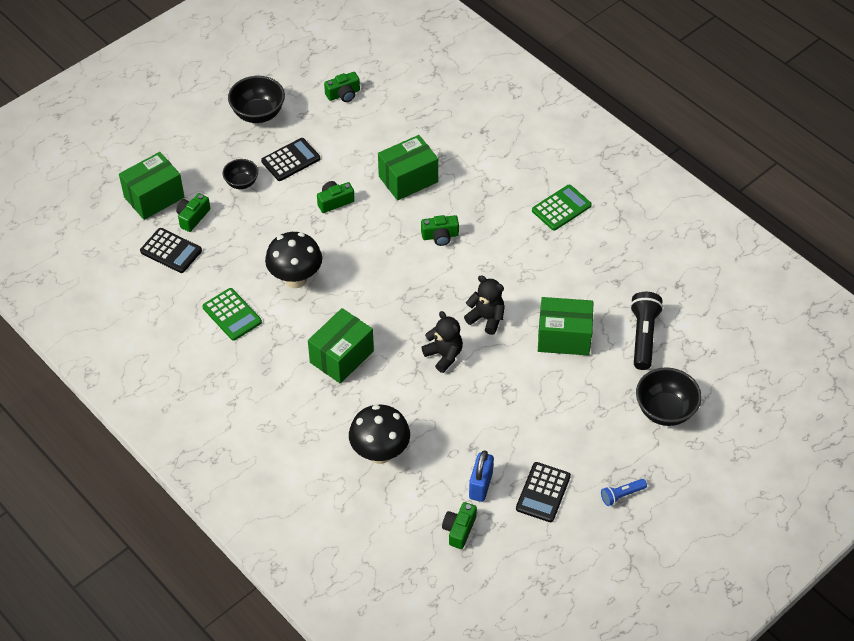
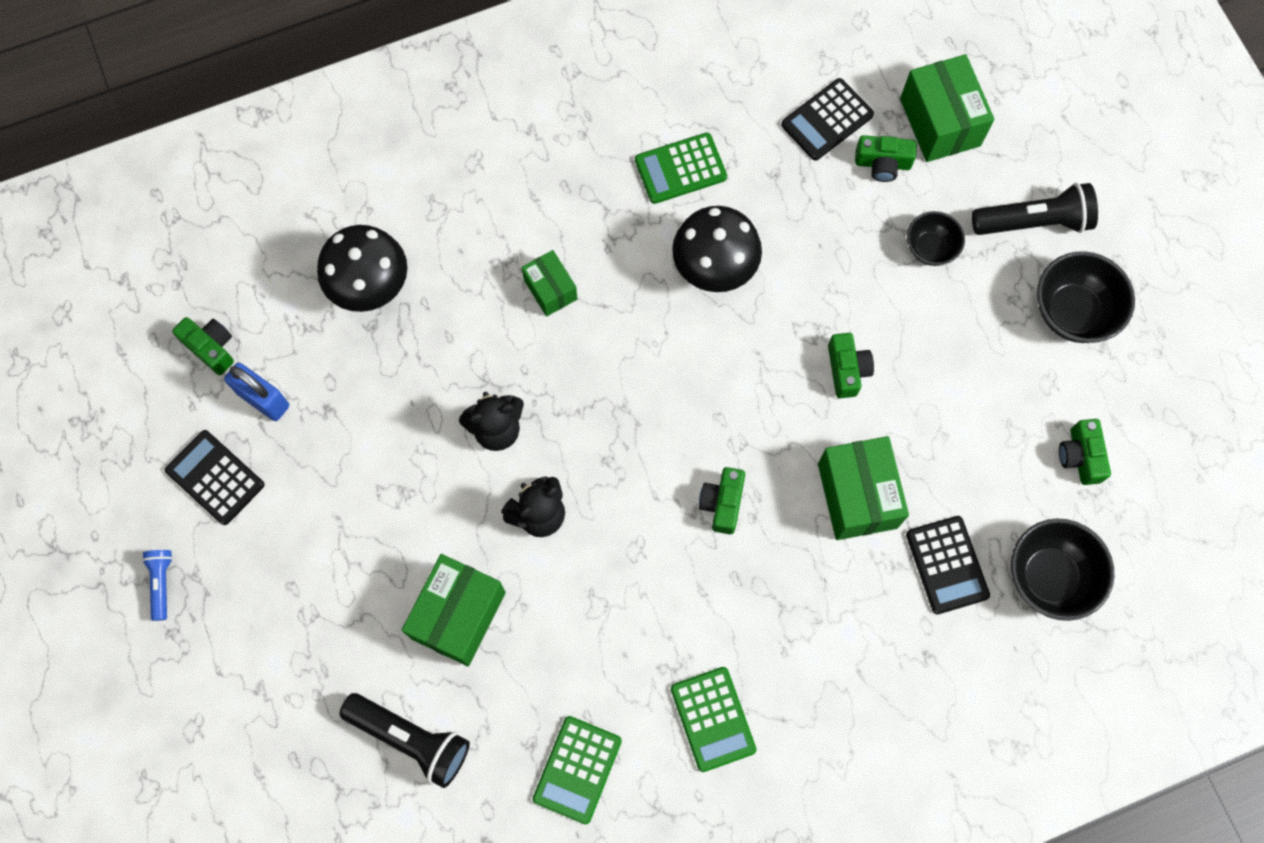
camera: 110 degrees right, 20 degrees up
green camera [176,193,210,232] -> green camera turned 135 degrees clockwise [855,135,917,182]
black calculator [261,138,320,181] -> black calculator moved to [906,516,990,614]
green box [308,308,374,384] -> green box [521,250,577,316], size x0.59
black bowl [636,367,702,426] -> black bowl moved to [1011,519,1114,621]
none -> green calculator [533,716,622,824]
none -> black flashlight [972,183,1098,235]

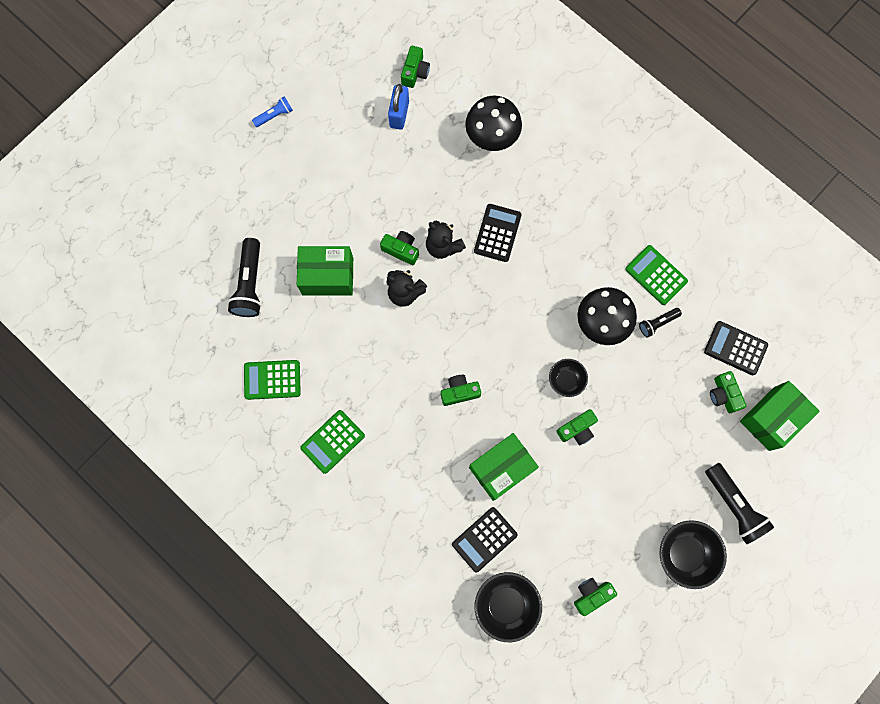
camera: 65 degrees right, 5 degrees up
black calculator [165,430,265,525] -> black calculator moved to [474,204,522,262]
green box [521,250,577,316] -> none
black bowl [907,211,965,266] -> black bowl moved to [549,359,588,397]
none -> green camera [380,231,419,265]
none -> black flashlight [639,308,682,338]

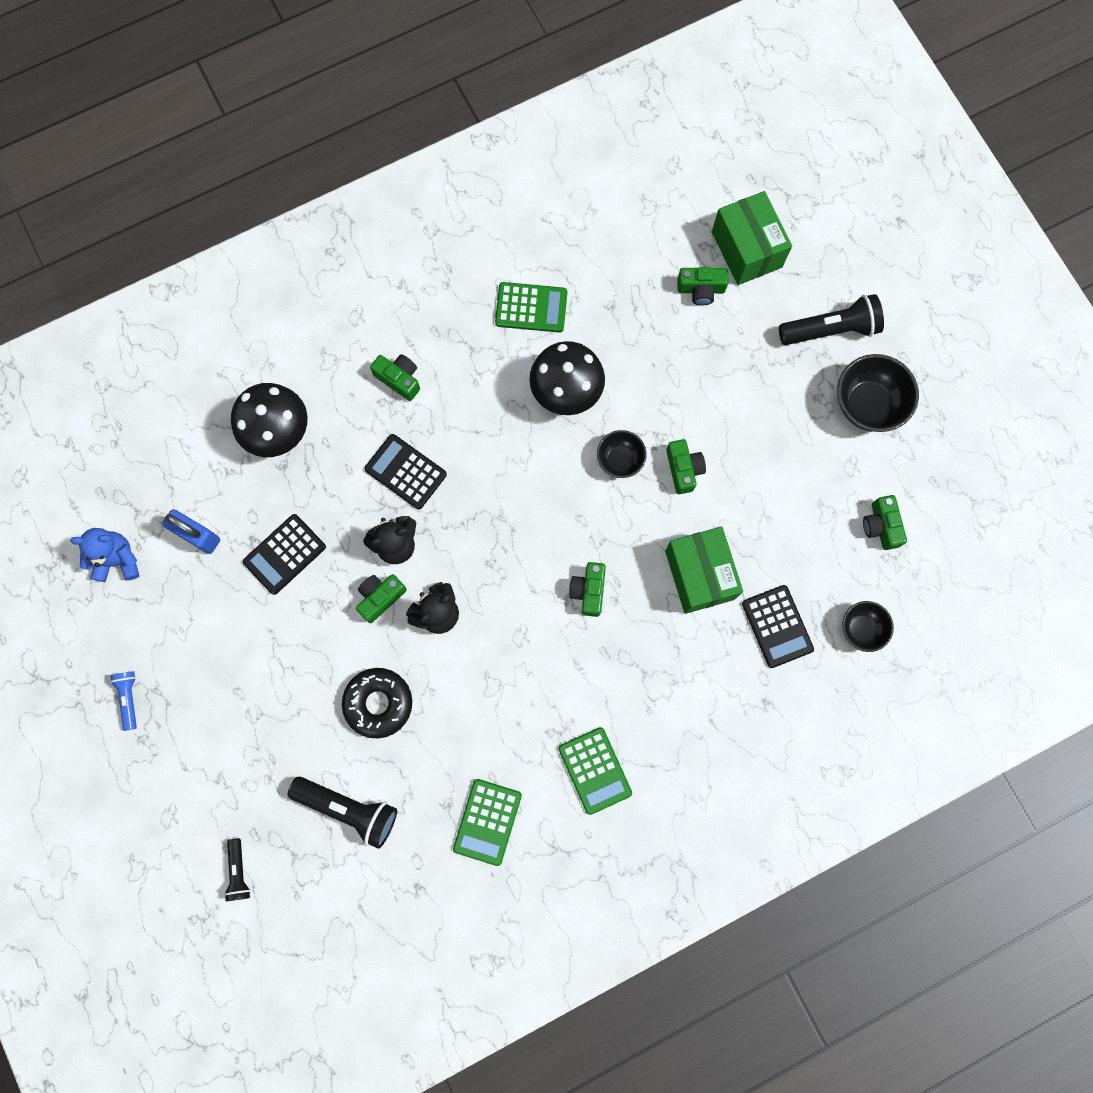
camera: 70 degrees left, 0 degrees up
green box [297,246,353,296] -> black donut [342,668,412,738]
green camera [401,46,430,88] -> green camera moved to [370,354,420,401]
black bowl [474,572,542,642] -> black bowl [842,601,894,652], size x0.61
green calculator [625,245,688,305] -> green calculator turned 150 degrees counterclockwise [495,282,567,333]
black flashlight [639,308,682,338] -> black flashlight moved to [224,838,251,901]
black calculator [704,321,768,375] -> black calculator moved to [243,514,326,595]
none -> blue teddy bear [71,528,140,582]

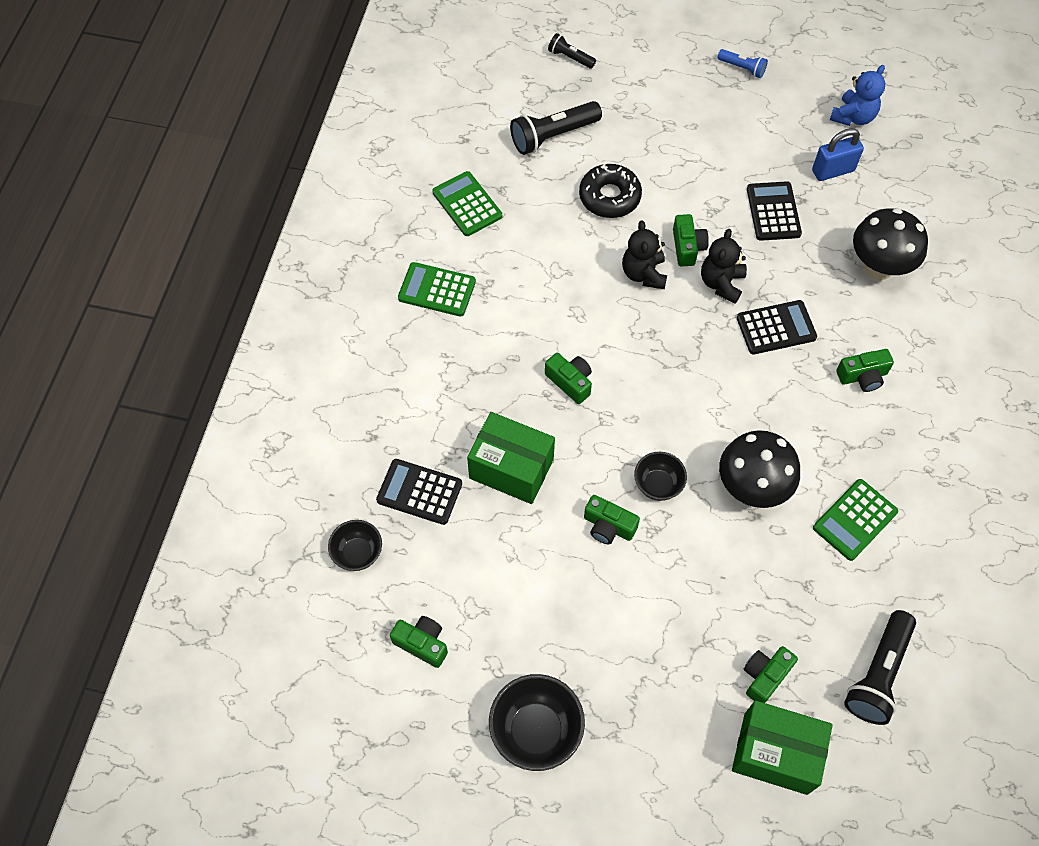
camera: 130 degrees right, 15 degrees down
black flashlight [779,294,884,345] -> black flashlight moved to [844,610,916,725]

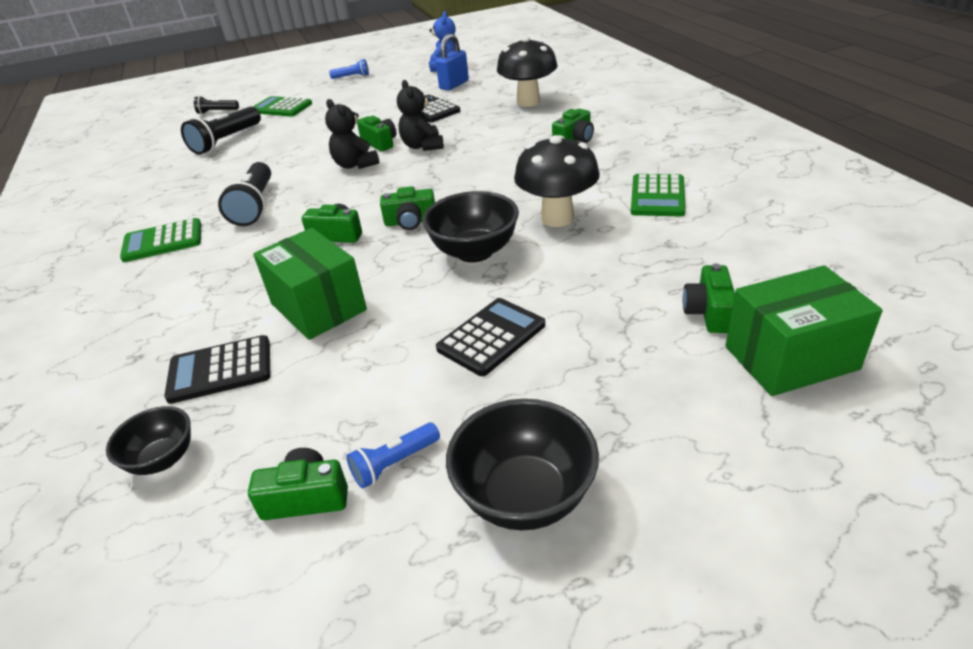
camera: 30 degrees left, 25 degrees down
green calculator [432,171,502,236] -> green calculator moved to [253,96,312,117]
green box [467,412,555,504] -> green box turned 60 degrees clockwise [253,228,367,340]
black donut [579,164,642,218] -> none
green camera [584,495,640,544] -> green camera moved to [380,186,435,230]
black bowl [634,452,687,501] -> black bowl [423,191,519,262], size x1.64
black calculator [737,300,817,355] -> black calculator moved to [436,298,545,376]
black flashlight [844,610,916,725] -> black flashlight moved to [218,162,271,226]
none -> blue flashlight [346,423,440,488]

